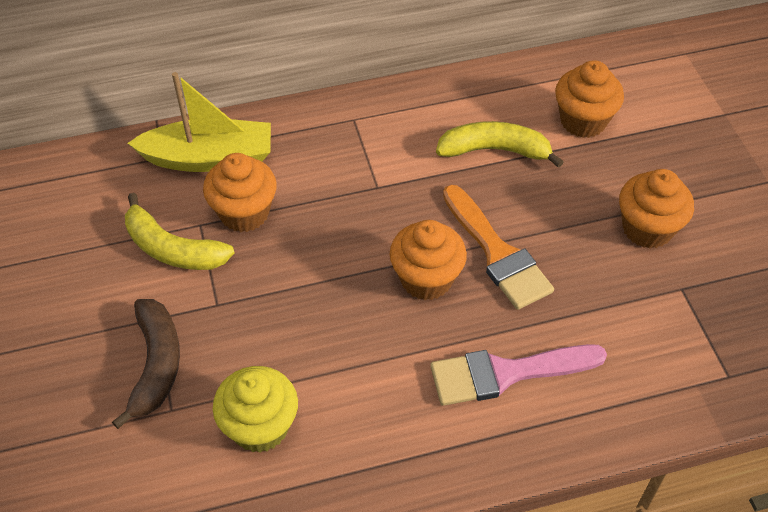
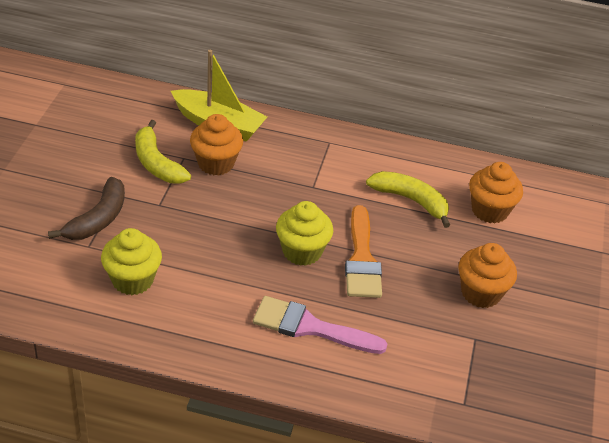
camera: 25 degrees right, 10 degrees down
orange cupcake [390,220,467,300] -> yellow cupcake [276,201,333,266]

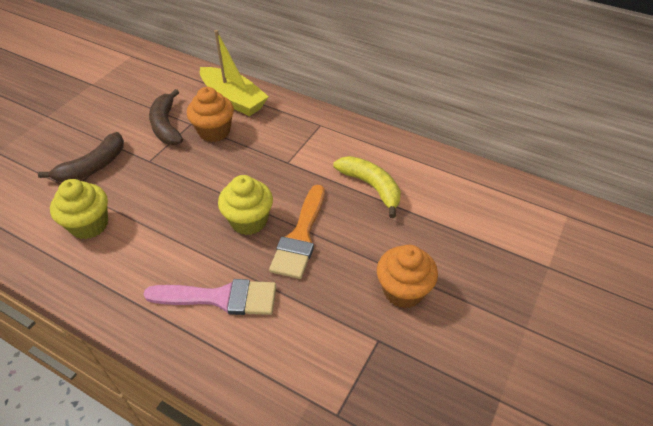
camera: 20 degrees right, 5 degrees up
yellow banana [135,120,191,184] -> brown banana [149,89,183,145]
pink brush [253,296,387,354] -> pink brush turned 150 degrees clockwise [143,279,276,315]
orange cupcake [469,162,523,224] -> none

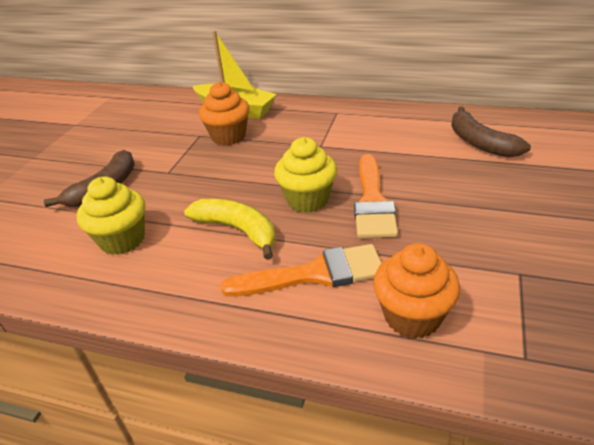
camera: 10 degrees left, 10 degrees down
pink brush [143,279,276,315] -> orange brush [221,244,382,297]
brown banana [149,89,183,145] -> brown banana moved to [451,106,531,157]
yellow banana [333,156,401,218] -> yellow banana moved to [184,199,275,260]
orange cupcake [377,245,438,308] -> orange cupcake moved to [373,243,460,339]

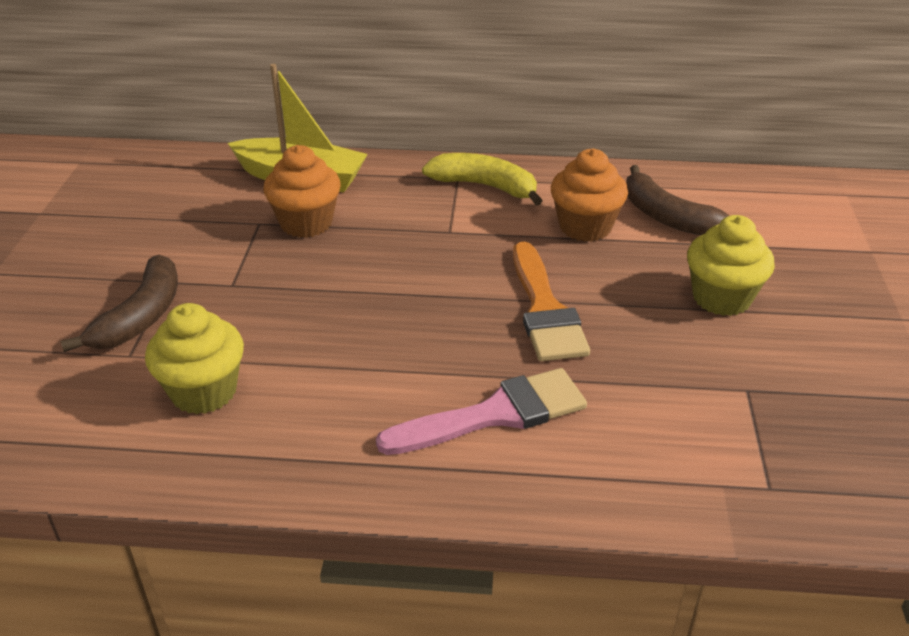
camera: 15 degrees left, 0 degrees up
yellow banana [184,199,275,260] -> yellow banana moved to [422,153,543,206]
orange brush [221,244,382,297] -> pink brush [376,368,587,455]
yellow cupcake [274,137,337,213] -> yellow cupcake moved to [687,215,775,316]
orange cupcake [373,243,460,339] -> orange cupcake moved to [551,148,628,242]

